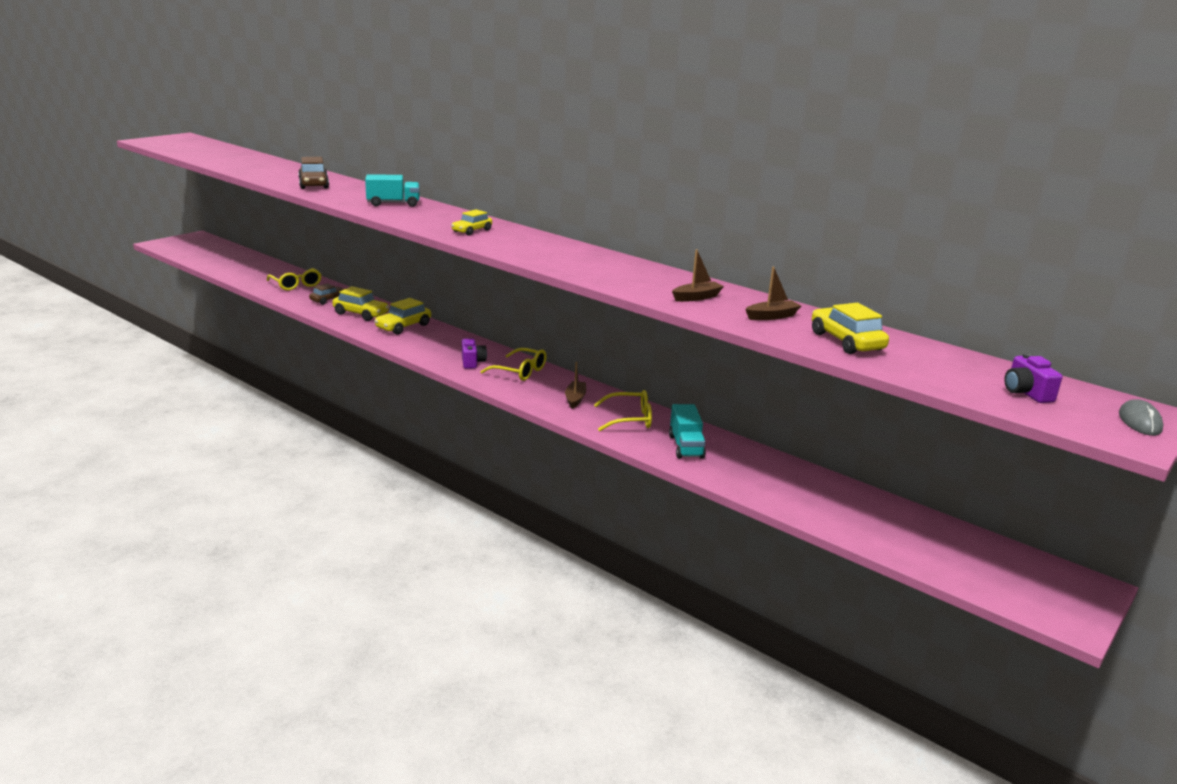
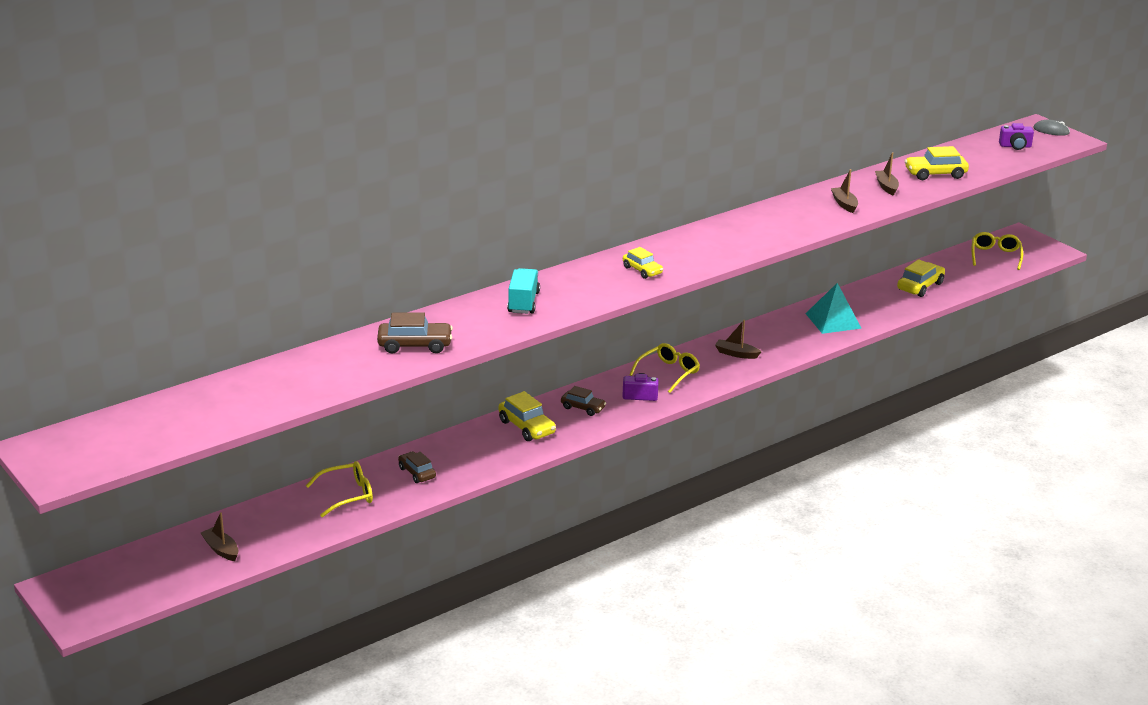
camera: 75 degrees left, 5 degrees up
yellow car [332,286,389,321] -> yellow car moved to [897,259,945,297]
yellow glasses [594,390,652,431] -> yellow glasses moved to [971,232,1023,270]
turquoise truck [669,404,706,459] -> turquoise pyramid [806,283,862,334]
none -> brown boat [201,512,238,561]
none -> brown car [561,386,606,416]

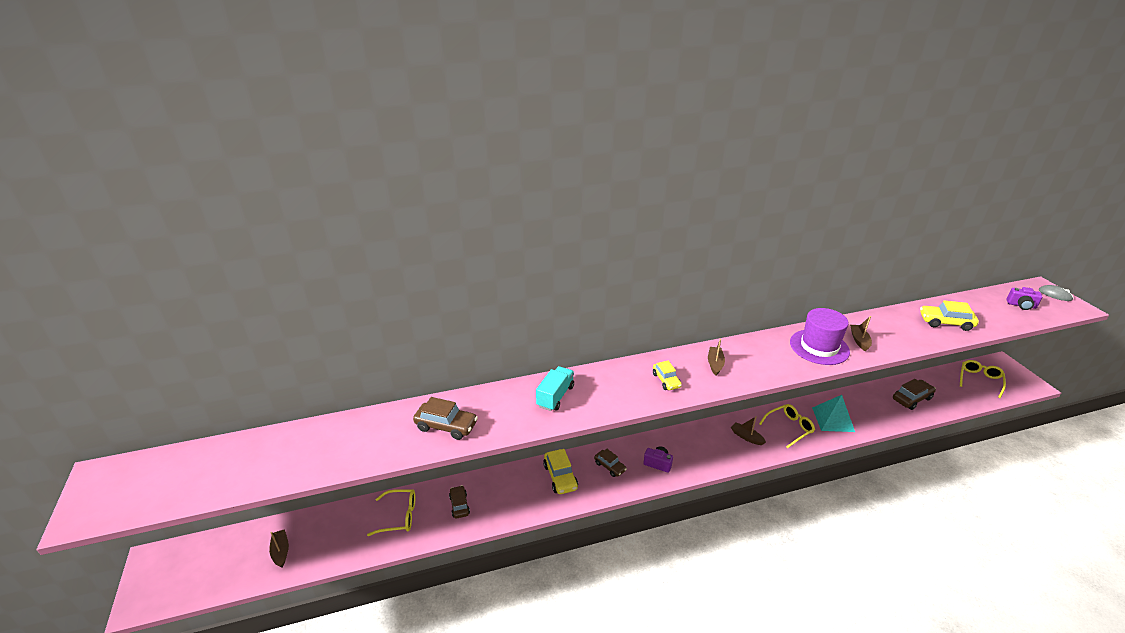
camera: 20 degrees right, 5 degrees up
yellow glasses [629,343,700,393] -> yellow glasses moved to [759,404,815,448]
brown boat [875,152,899,196] -> brown boat moved to [708,339,725,375]
yellow car [897,259,945,297] -> brown car [893,379,936,410]
none -> purple hat [790,308,850,365]

